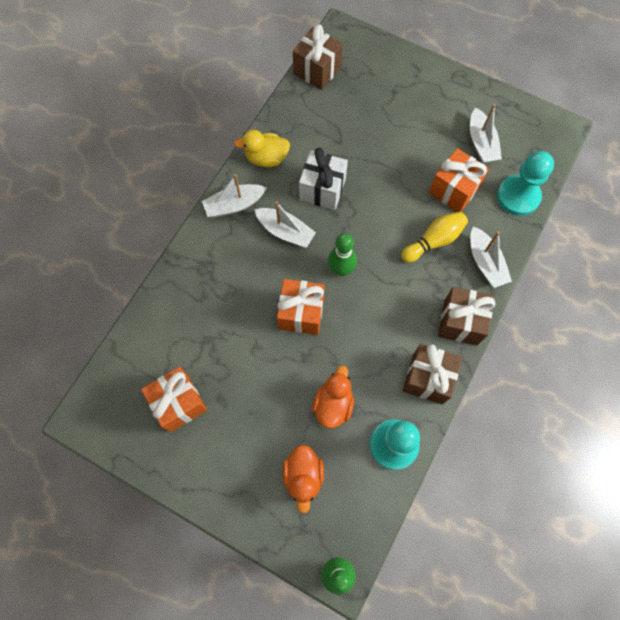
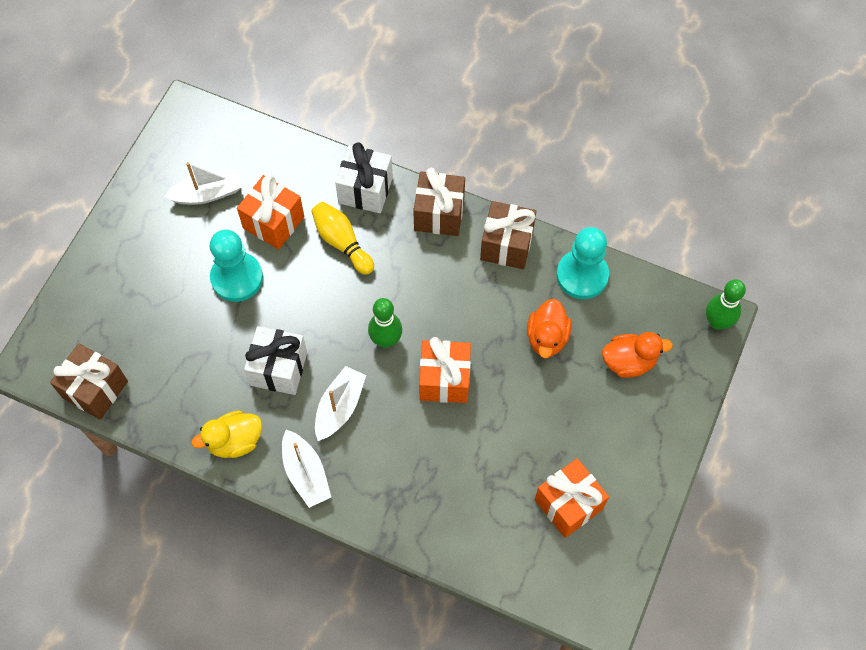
camera: 95 degrees left, 5 degrees down
yellow duck [234,130,290,167] -> yellow duck turned 75 degrees clockwise [191,411,262,458]
orange duck [312,365,354,429] -> orange duck turned 90 degrees counterclockwise [527,299,572,358]
white boat [470,226,512,288] -> white gift [335,142,393,213]
turquoise pawn [497,151,554,216] -> turquoise pawn moved to [210,230,263,302]

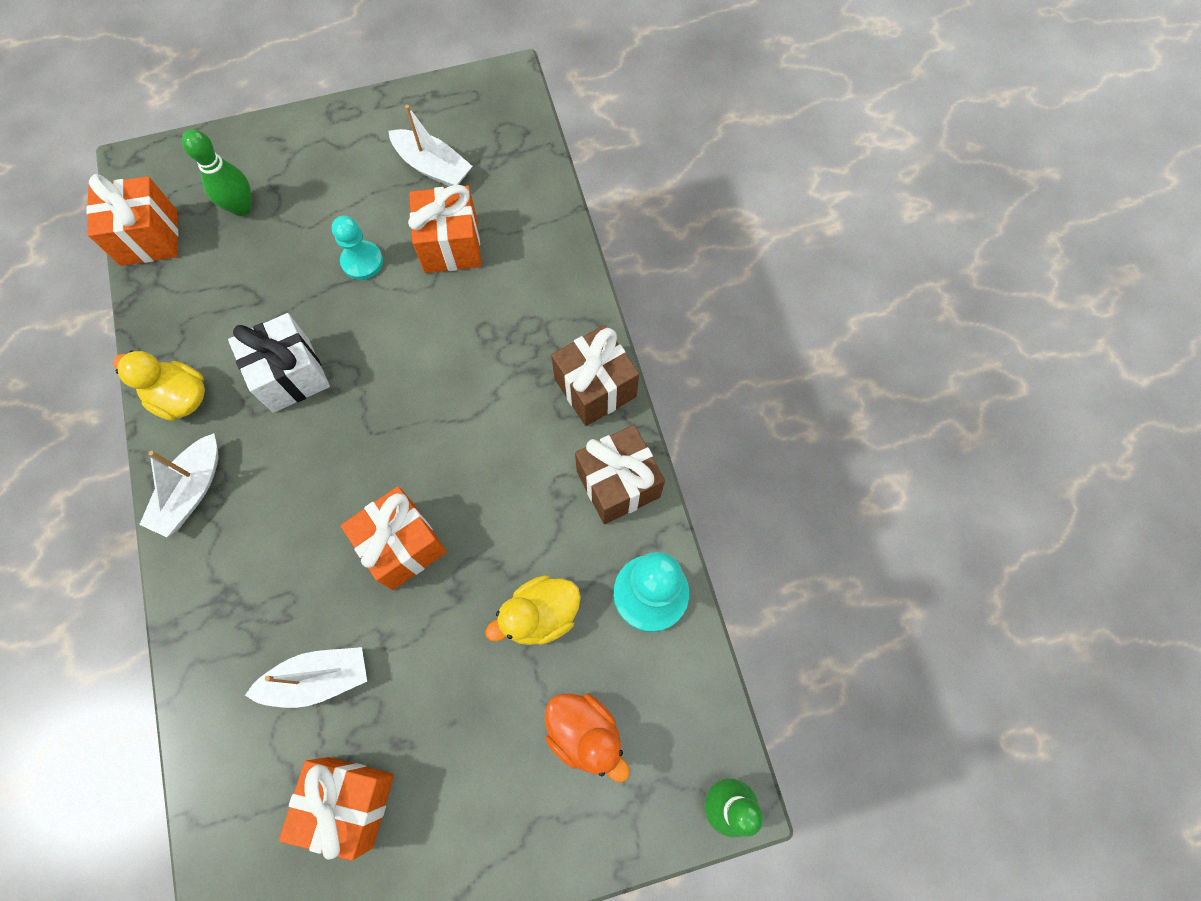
camera: 50 degrees right, 5 degrees up
brown gift [50,343,128,420] -> orange gift [86,174,178,266]
turquoise pawn [210,230,263,302] -> turquoise pawn [332,216,383,280], size x0.63
yellow bowling pin [311,202,374,275] -> none
white boat [315,366,366,441] -> white boat moved to [245,647,367,708]
white gift [335,142,393,213] -> none
green bowling pin [368,298,402,348] -> green bowling pin moved to [182,129,252,216]
orange duck [527,299,572,358] -> yellow duck [485,575,581,645]

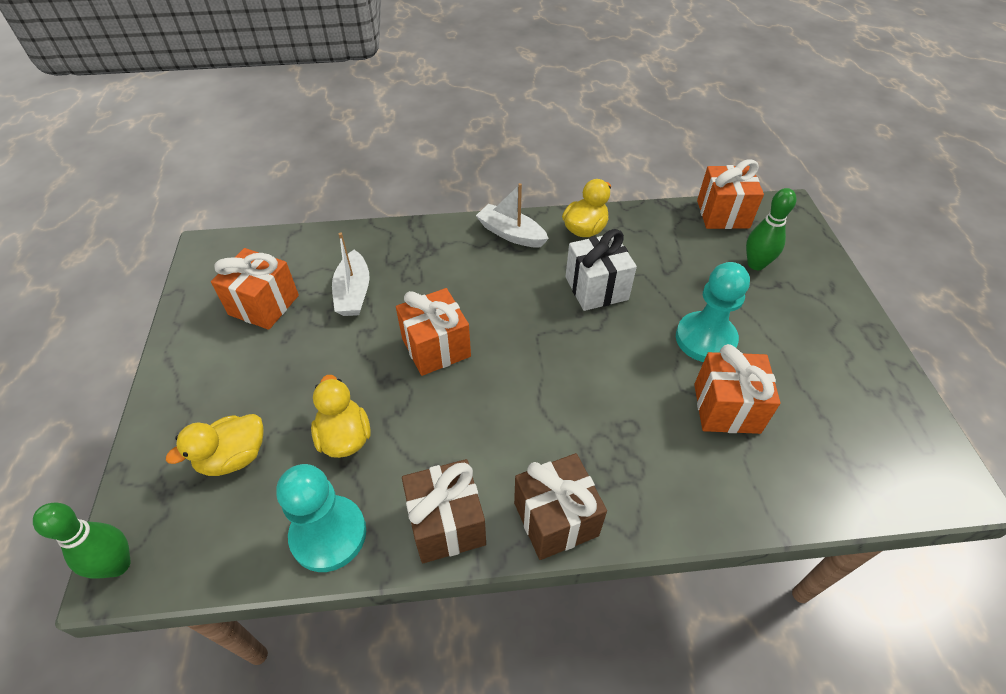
camera: 100 degrees right, 20 degrees down
turquoise pawn [332,216,383,280] -> turquoise pawn [676,262,750,362], size x1.58
white boat [389,105,472,186] -> none
orange duck [545,693,630,782] -> yellow duck [166,414,264,476]

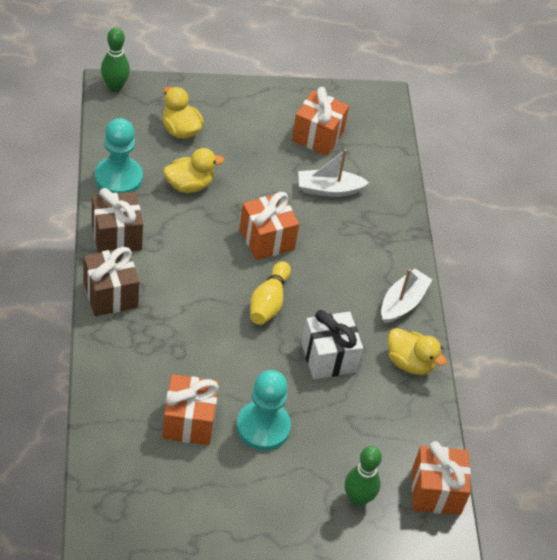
camera: 85 degrees right, 0 degrees up
none -> yellow bowling pin [250,261,291,325]

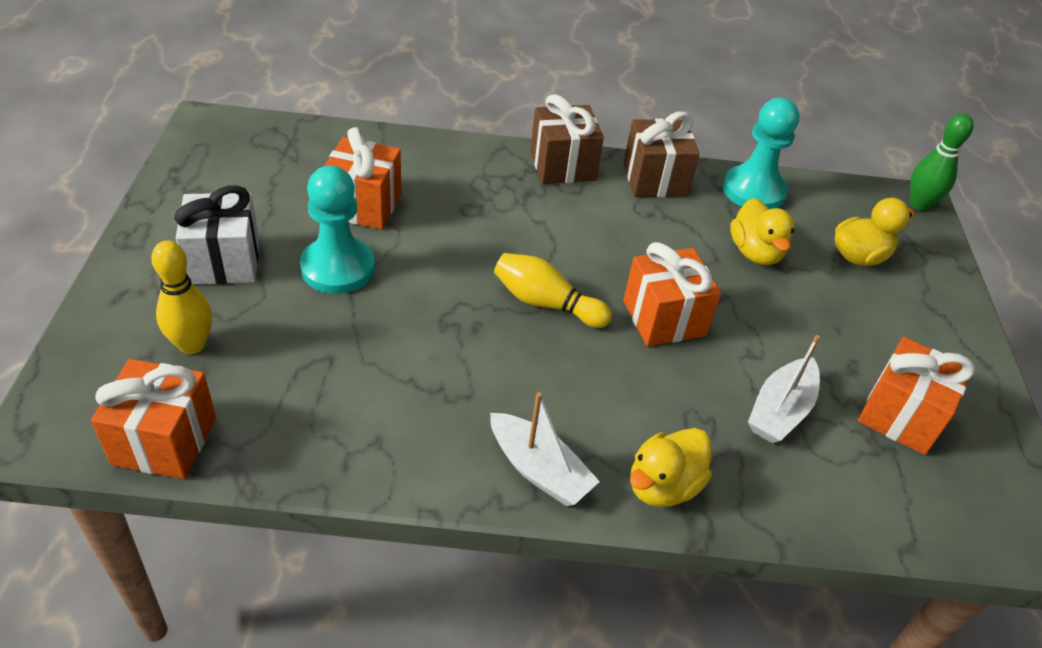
camera: 100 degrees right, 5 degrees down
white boat [298,149,369,197] -> white boat turned 150 degrees counterclockwise [748,335,820,443]
white gift [301,310,363,379] -> white gift moved to [174,185,259,284]
green bowling pin [345,446,382,506] -> yellow bowling pin [151,241,212,354]
yellow duck [388,328,447,375] -> yellow duck moved to [630,428,712,507]

